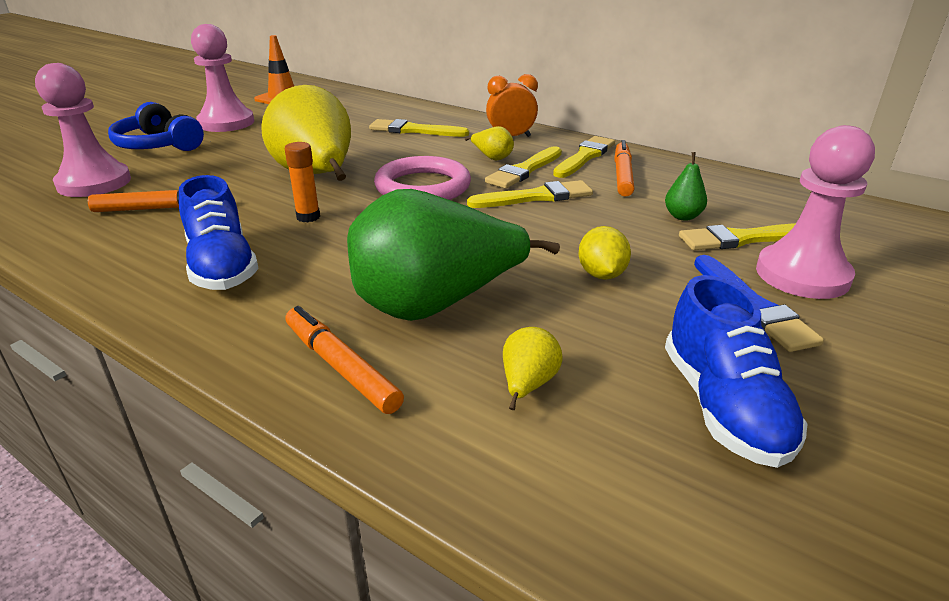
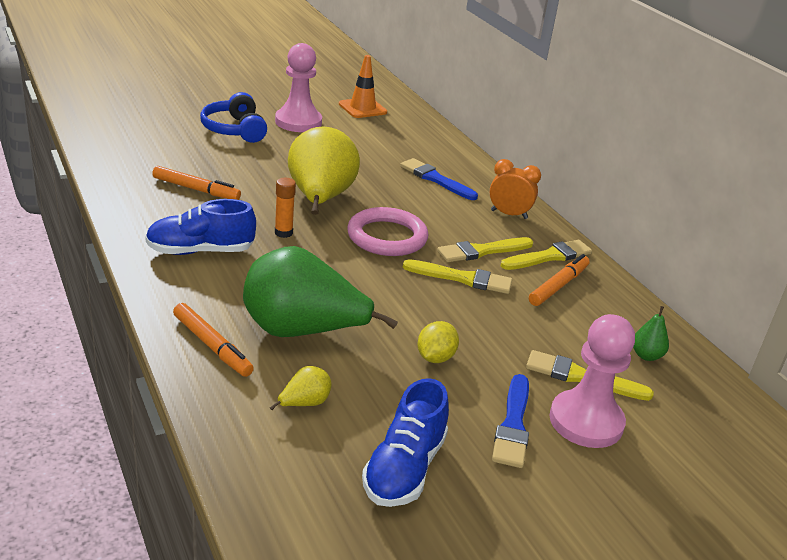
camera: 25 degrees right, 0 degrees up
pink pawn [35,63,131,197] -> none
blue shoe [179,175,259,290] -> blue shoe turned 75 degrees clockwise [145,199,256,255]
orange marker [285,306,404,414] -> orange marker turned 150 degrees clockwise [173,303,254,377]
yellow brush [369,119,469,137] -> blue brush [400,158,478,200]
yellow pear [465,126,514,161] -> none
green pear [665,152,707,221] -> green pear moved to [633,306,669,361]

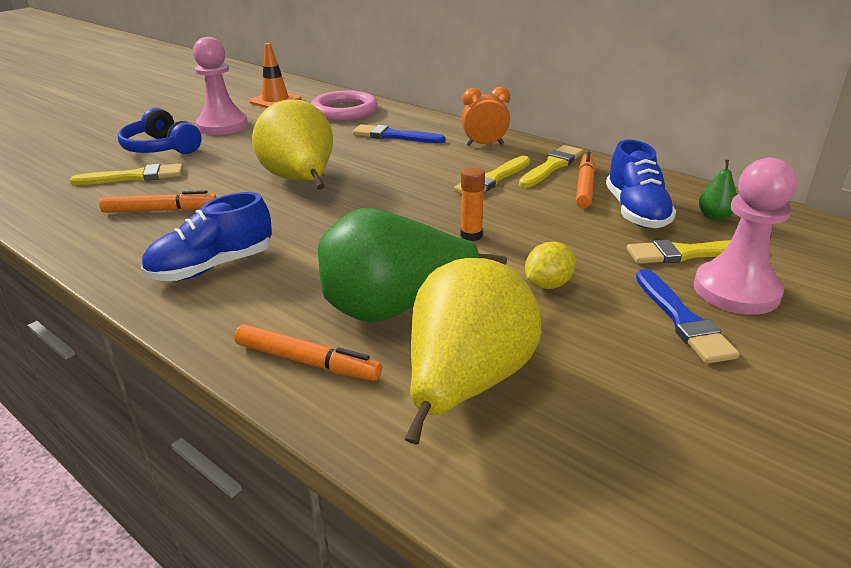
camera: 20 degrees left, 0 degrees up
yellow pear [270,366,331,410] -> yellow pear [405,258,542,445], size x2.46
orange glue stick [275,178,296,238] -> orange glue stick moved to [461,167,485,241]
pink ring [347,207,429,256] -> pink ring moved to [311,91,378,121]
blue shoe [362,378,449,507] -> blue shoe moved to [606,140,676,228]
yellow brush [403,259,512,294] -> yellow brush moved to [70,163,183,185]
yellow lemon [417,321,459,363] -> yellow lemon turned 45 degrees clockwise [525,242,576,289]

